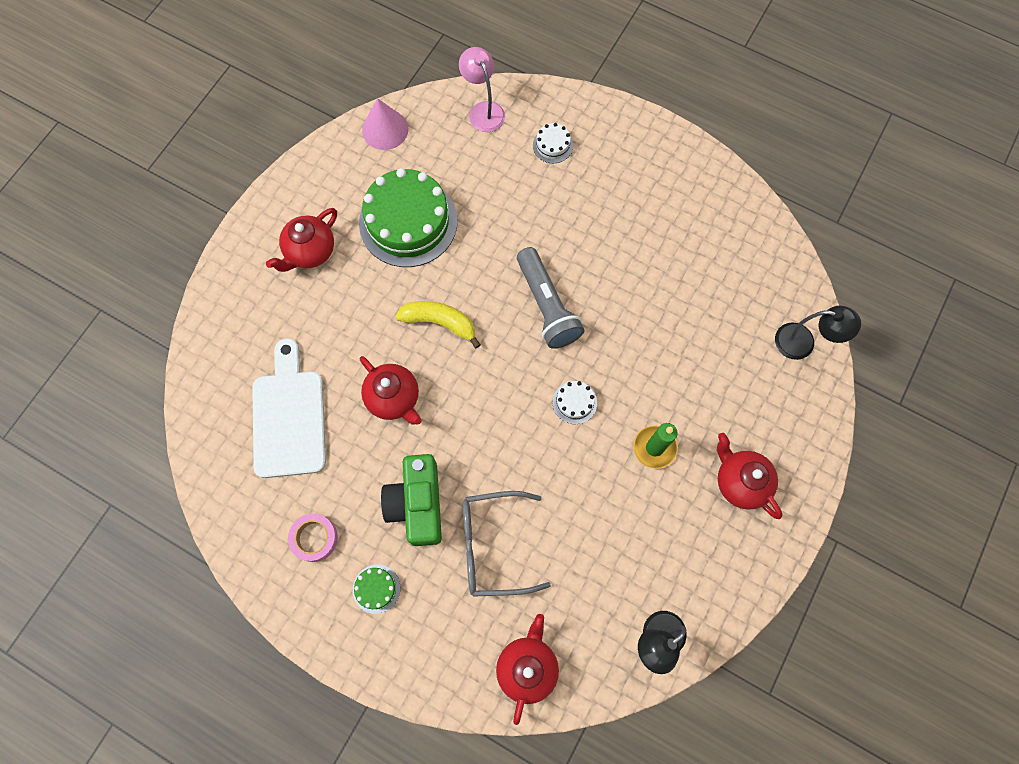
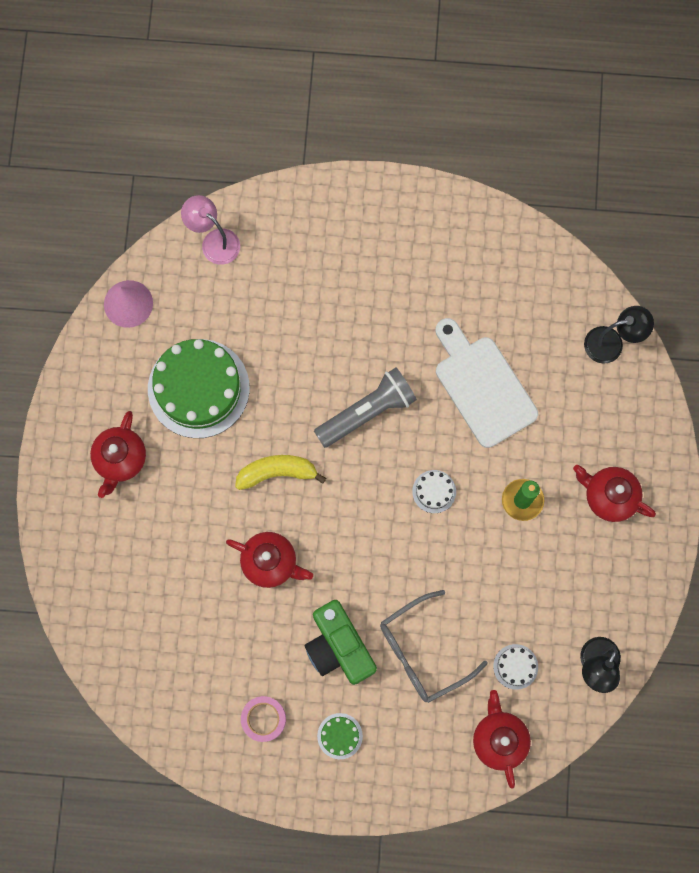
camera: 25 degrees left, 5 degrees up
white cutting board [252,338,326,478] -> white cutting board moved to [436,318,538,448]
grey flashlight [517,247,584,349] -> grey flashlight turned 75 degrees counterclockwise [314,368,417,448]
white cake [533,123,573,163] -> white cake moved to [493,644,538,690]

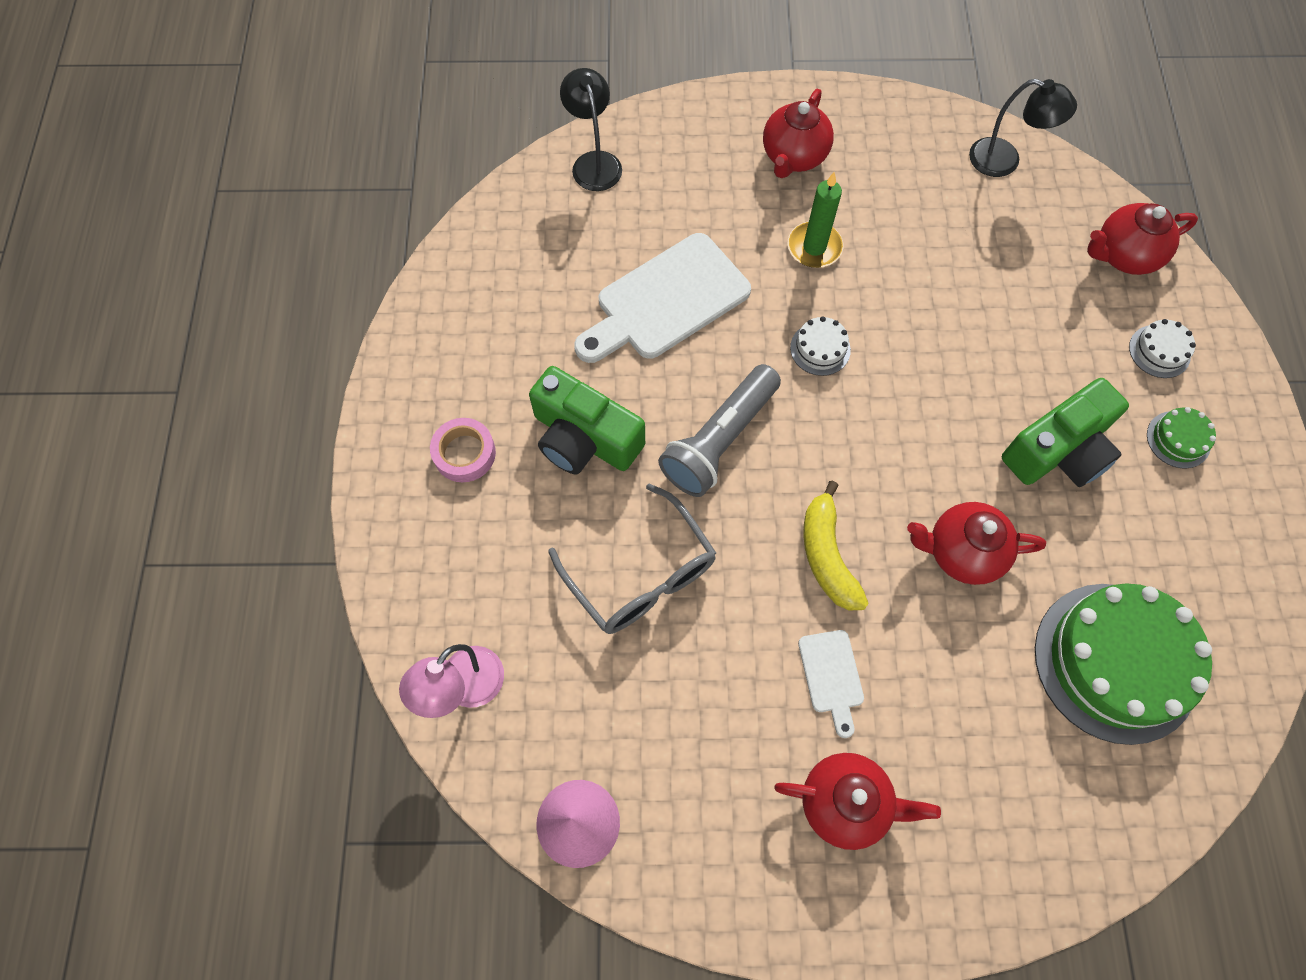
camera: 95 degrees left, 10 degrees down
green cake [148,339,250,438] -> green cake moved to [1035,583,1212,745]
red teapot [226,532,313,588] -> red teapot turned 105 degrees counterclockwise [907,502,1046,585]
pink tape [241,696,286,742] -> pink tape moved to [430,418,496,482]
grey flashlight [314,368,417,448] -> grey flashlight turned 105 degrees counterclockwise [658,364,781,497]
grey glasses [380,590,488,703] -> grey glasses moved to [548,484,716,634]
white cake [493,644,538,690] -> white cake moved to [1129,319,1196,378]
none -> green camera [529,366,645,474]
none -> white cutting board [798,630,864,738]

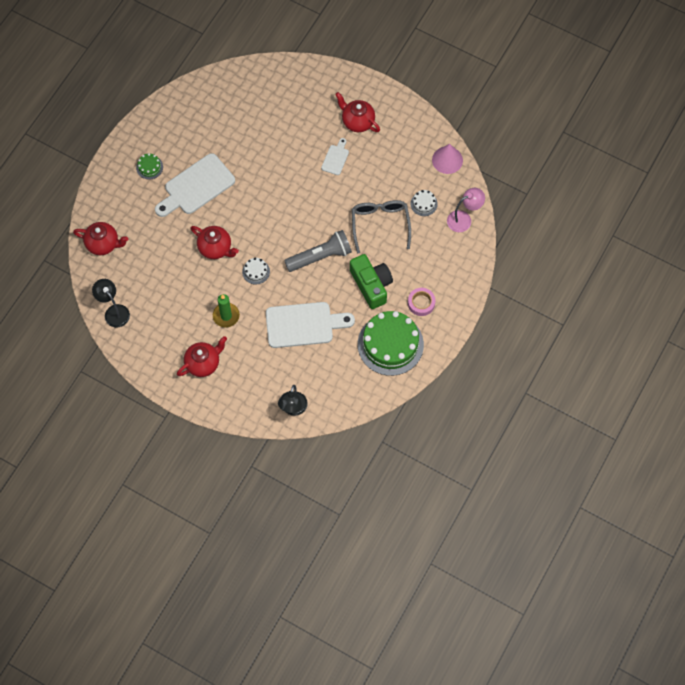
camera: 150 degrees left, 0 degrees up
yellow banana [803,481,868,611] -> none
red teapot [907,502,1046,585] -> red teapot moved to [191,226,239,259]
green camera [1002,378,1129,487] -> white cutting board [155,153,235,217]
green cake [1035,583,1212,745] -> green cake moved to [358,311,424,376]
white cake [1129,319,1196,378] -> white cake moved to [410,190,438,216]

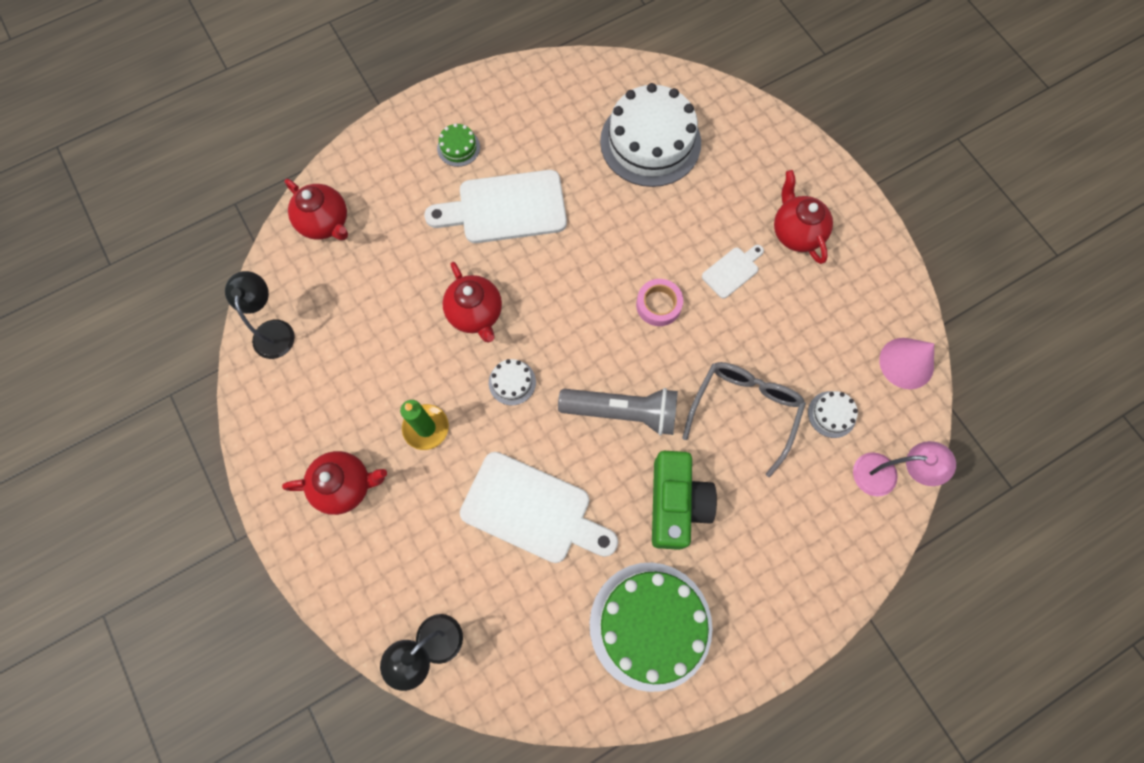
camera: 30 degrees right, 5 degrees up
pink tape [408,288,436,316] -> pink tape moved to [636,279,683,326]
none -> white cake [600,83,701,187]

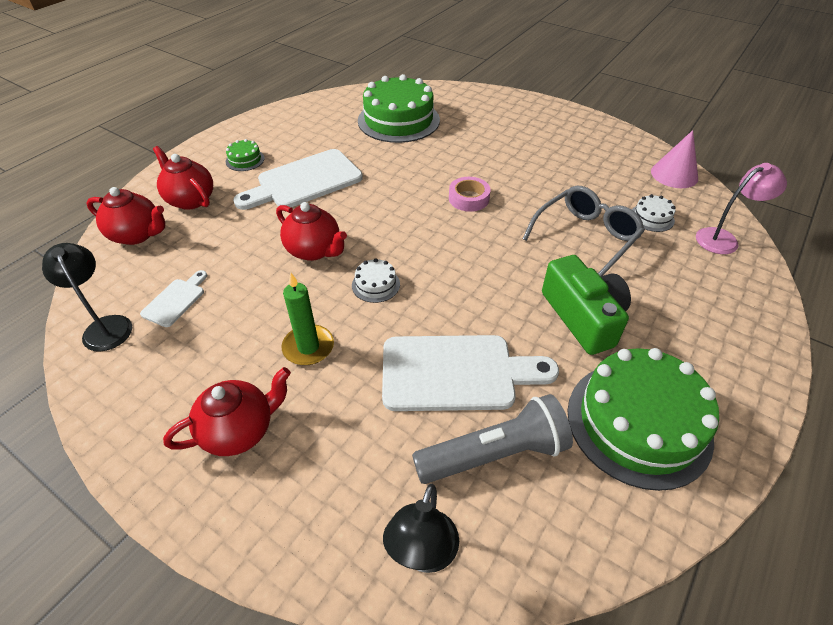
camera: 25 degrees left, 25 degrees down
grey flashlight [558,388,678,435] -> grey flashlight moved to [412,394,573,484]
white cake [600,83,701,187] -> green cake [358,74,440,143]
grey glasses [682,362,806,477] -> grey glasses turned 45 degrees clockwise [523,186,645,277]
white cutting board [702,245,764,299] -> white cutting board moved to [140,270,207,327]
red teapot [774,170,833,264] -> red teapot moved to [153,146,213,210]

